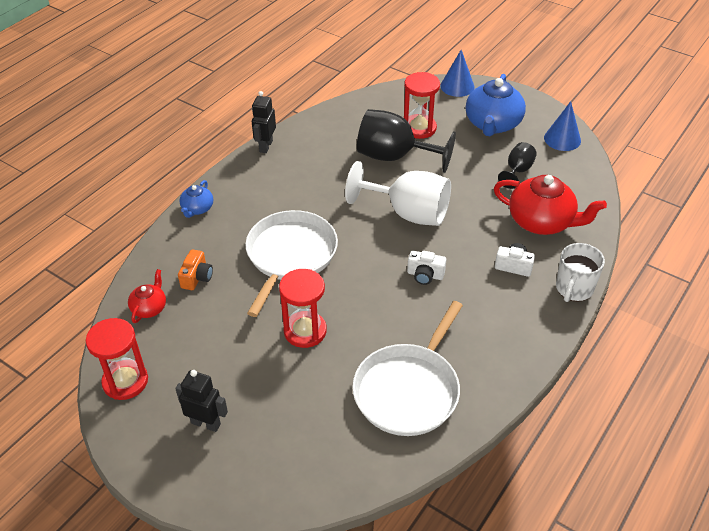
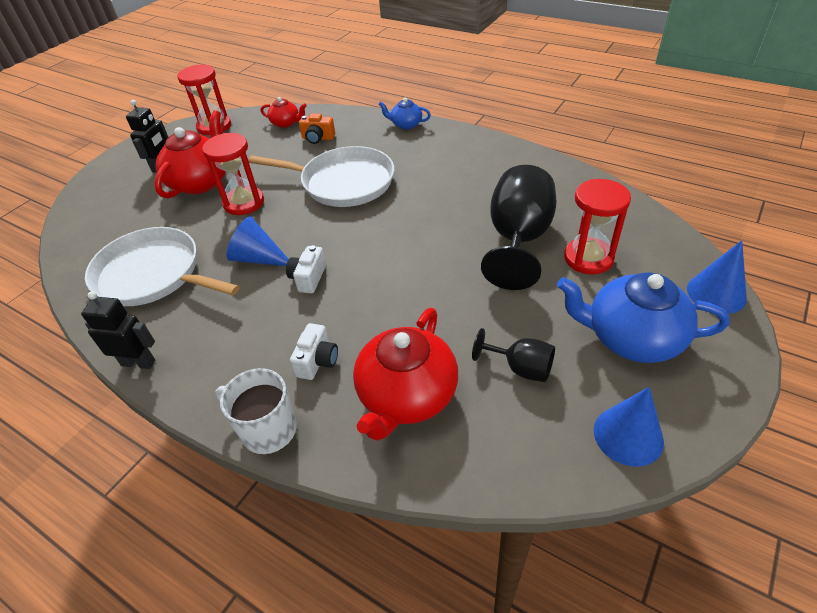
camera: 90 degrees right, 0 degrees up
black robot [252,91,276,153] -> black robot moved to [81,291,155,369]
white goblet [345,161,451,226] -> none
none -> red teapot [154,110,226,198]
none -> blue cone [226,216,288,266]

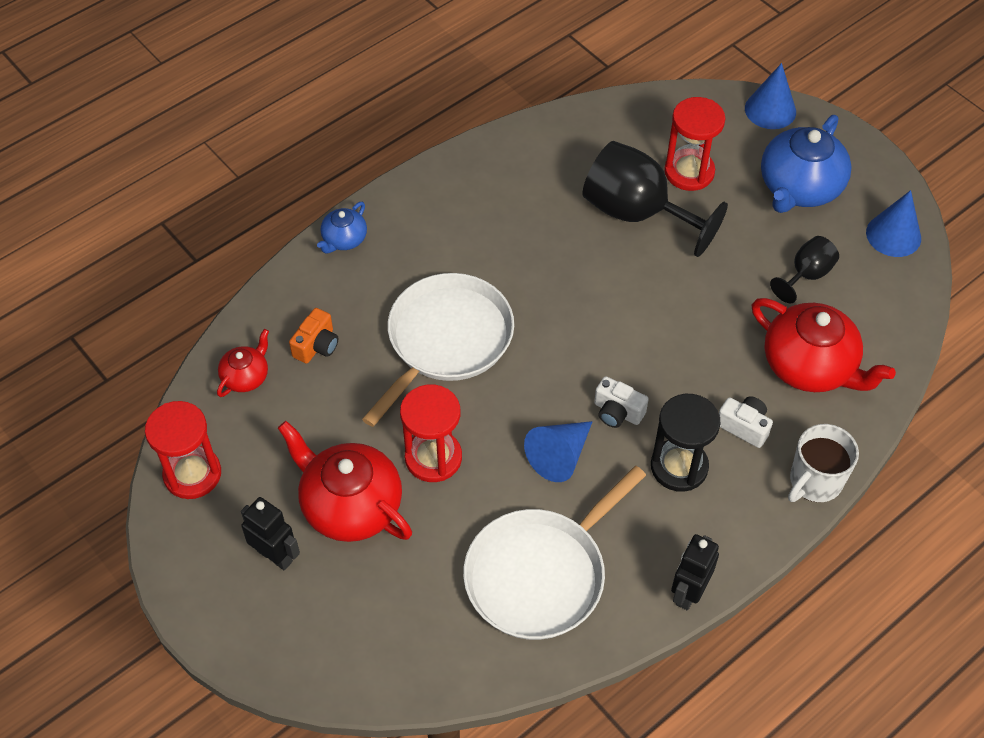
camera: 75 degrees left, 10 degrees up
none -> black hourglass [651,394,721,492]

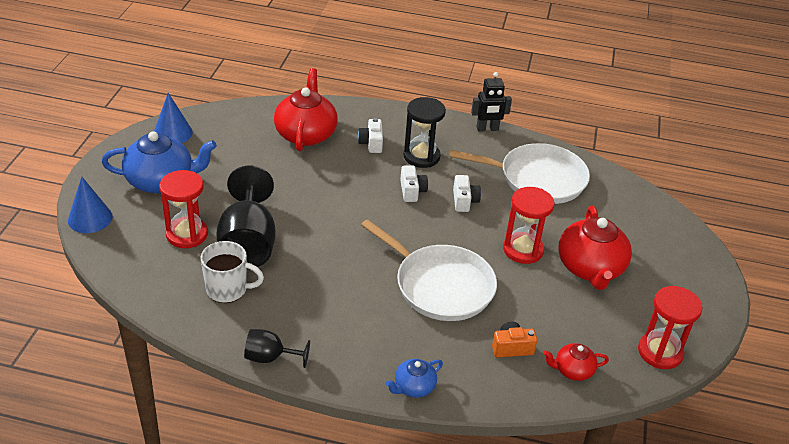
camera: 130 degrees left, 15 degrees down
black robot [241,497,300,571] -> none
blue teapot [317,202,367,254] -> blue teapot turned 150 degrees clockwise [385,359,443,398]
white pan [362,273,514,427] -> white pan turned 135 degrees counterclockwise [361,219,497,321]
blue cone [524,421,593,482] -> white camera [453,175,481,212]
black goblet [770,236,839,304] -> black goblet moved to [244,329,310,368]
white mug [788,424,859,502] -> white mug moved to [201,241,264,303]

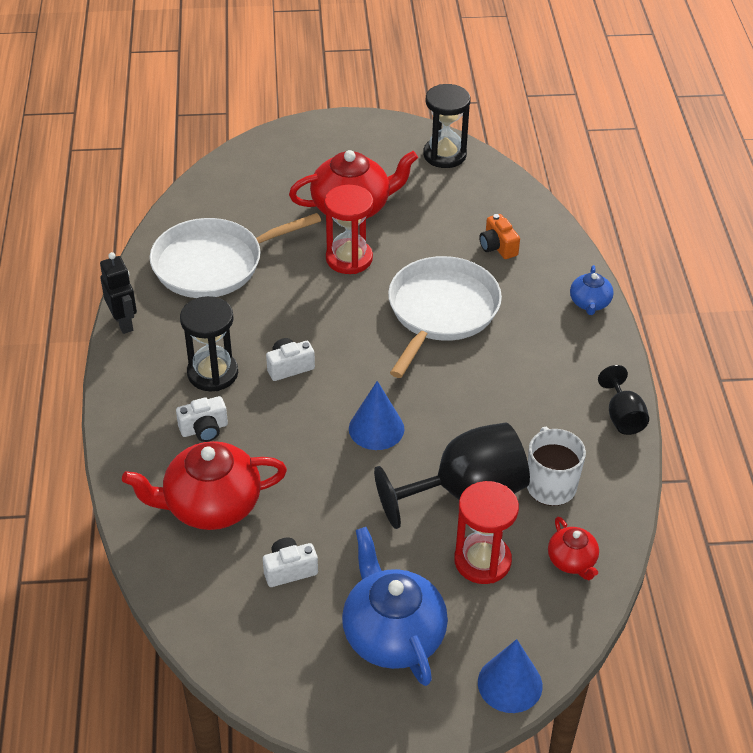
camera: 105 degrees left, 5 degrees up
blue cone [154,93,193,143] -> blue cone moved to [349,381,404,450]
blue teapot [385,359,443,398] -> blue teapot turned 60 degrees clockwise [570,265,614,315]
white pan [449,143,590,204] -> white pan turned 105 degrees counterclockwise [150,213,321,298]
white camera [453,175,481,212] -> white camera moved to [263,538,318,587]
red teapot [543,343,609,381] -> red teapot moved to [548,517,599,580]
red hourglass [638,286,703,369] -> black hourglass [423,84,471,168]

